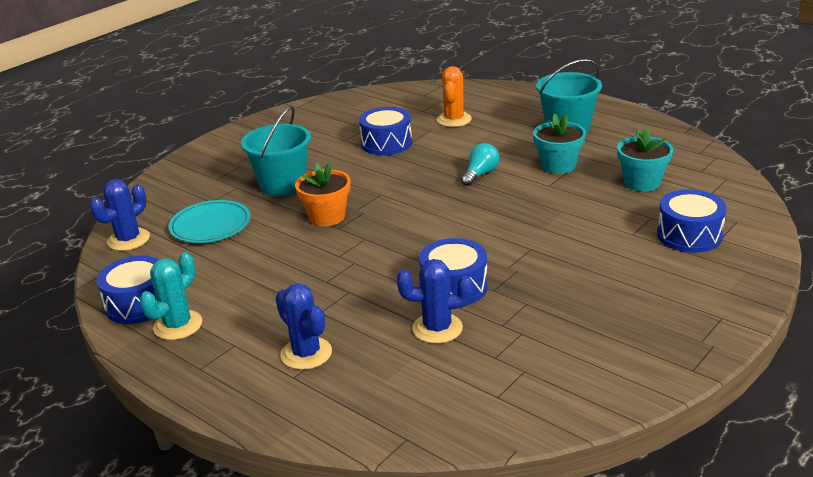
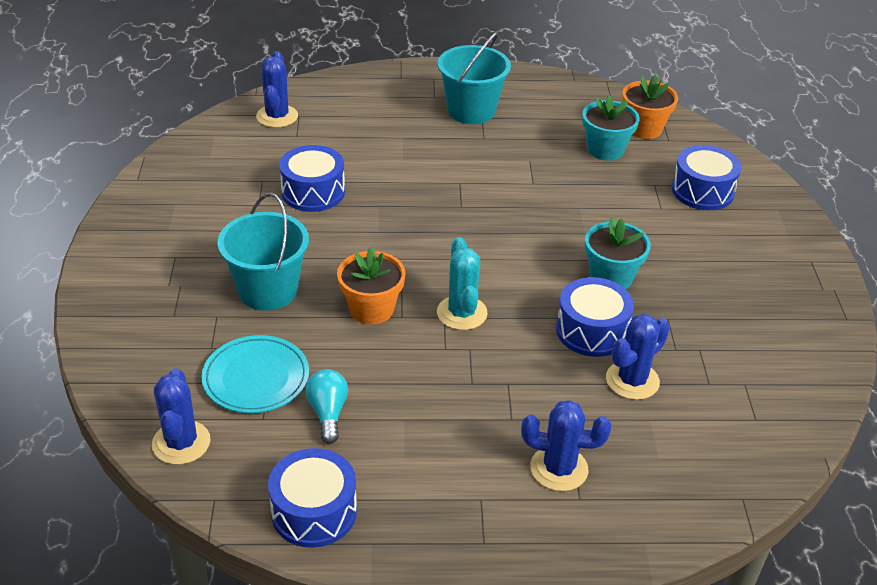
camera: 45 degrees left, 10 degrees up
turquoise cactus [139,252,202,340] -> turquoise cactus moved to [437,237,488,330]
orange cactus [437,66,472,127] -> none
turquoise light bulb [461,143,499,186] -> turquoise light bulb moved to [306,369,348,444]
turquoise flower pot [533,113,586,174] -> turquoise flower pot moved to [585,217,651,289]
none -> blue cactus [256,51,298,128]
none -> orange flower pot [622,75,678,139]

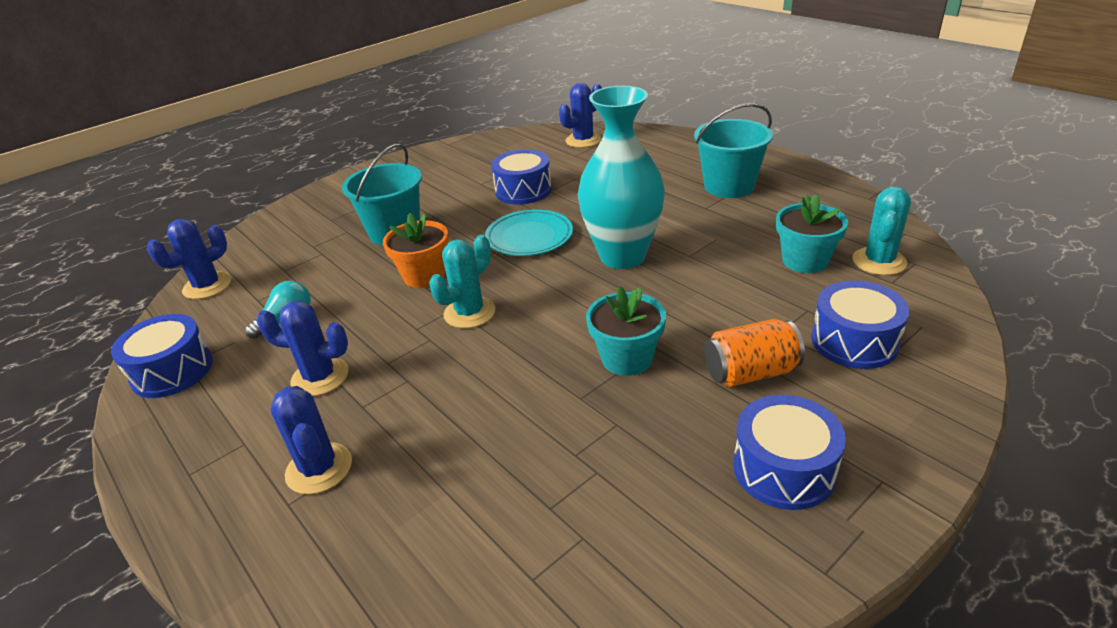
camera: 55 degrees right, 5 degrees down
turquoise plate [201,335,309,413] -> turquoise plate moved to [485,209,573,256]
blue drum [556,277,634,357] -> blue drum moved to [733,395,846,510]
blue cactus [606,314,670,400] -> blue cactus moved to [257,301,348,396]
orange flower pot [622,75,678,139] -> turquoise cactus [852,186,911,275]
none -> turquoise vase [578,86,665,269]
none -> orange can [704,319,805,387]

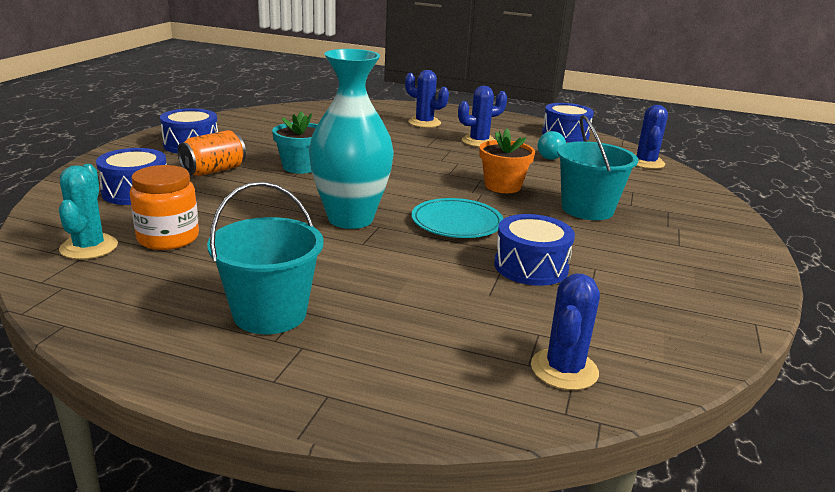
camera: 145 degrees right, 10 degrees down
turquoise cactus [429,235,495,328] -> none
turquoise flower pot [776,194,848,273] -> orange jar [130,165,199,250]

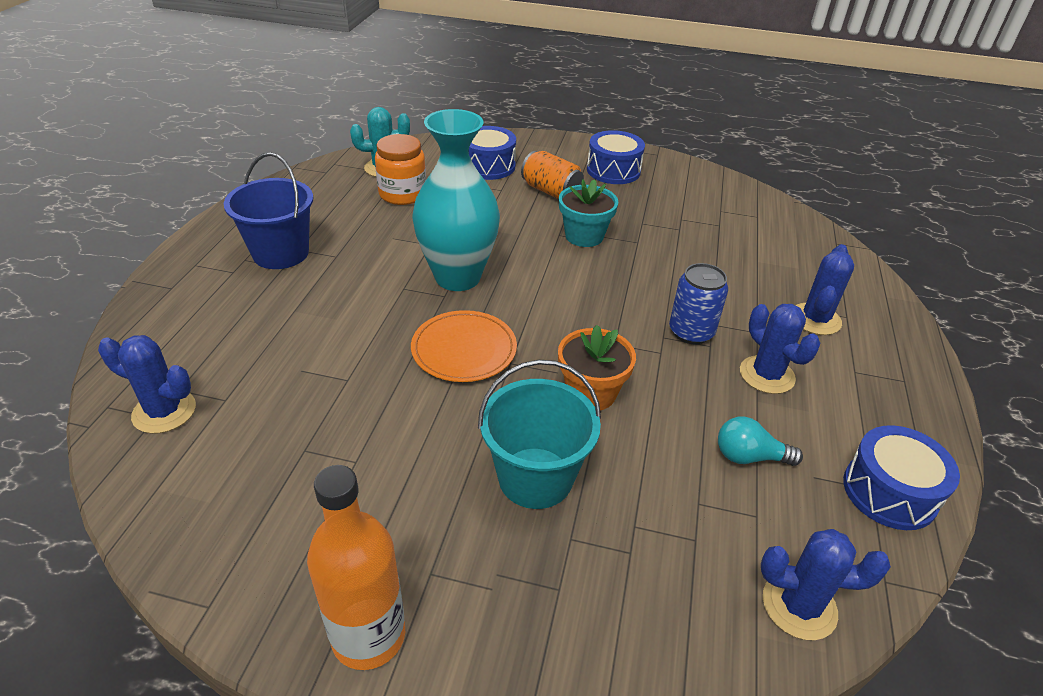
camera: 85 degrees right, 15 degrees up
turquoise bucket [207,182,324,334] -> blue bucket [224,153,313,269]
turquoise plate [412,198,503,238] -> orange plate [411,310,517,382]
blue drum [494,214,575,286] -> none
none -> orange bottle [307,465,405,670]
none -> blue can [669,263,728,344]

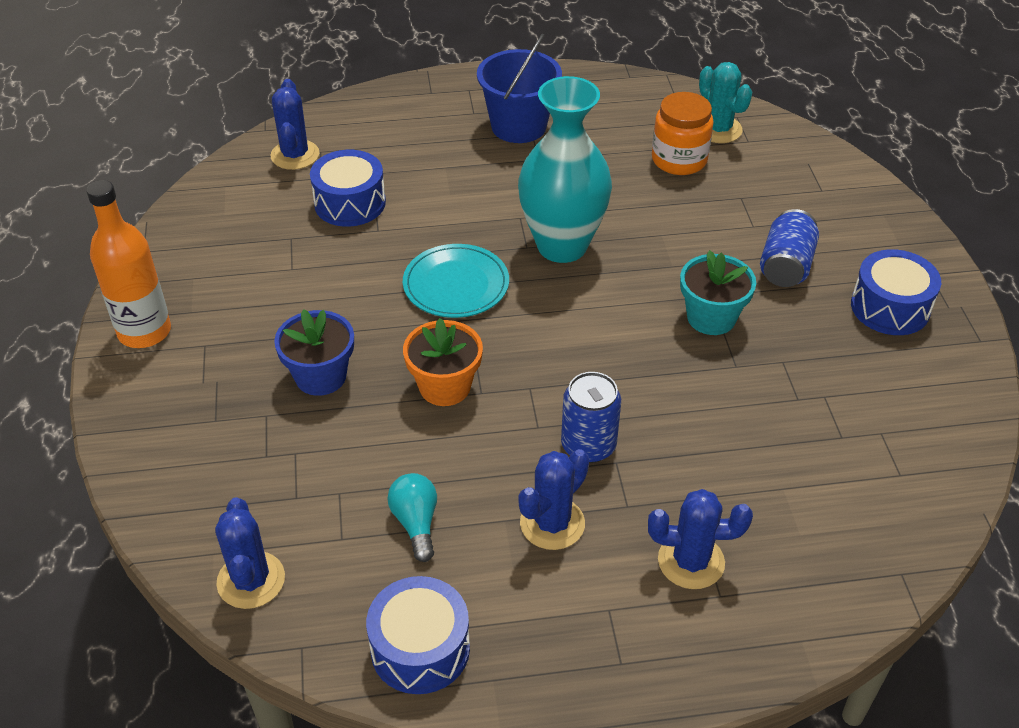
camera: 70 degrees right, 5 degrees up
orange plate [411,310,517,382] -> turquoise plate [403,244,509,318]
blue drum [469,126,516,180] -> blue drum moved to [310,150,386,227]
turquoise bucket [478,360,601,509] -> blue flower pot [274,309,354,396]
orange can [521,151,584,199] -> blue can [760,209,819,287]

